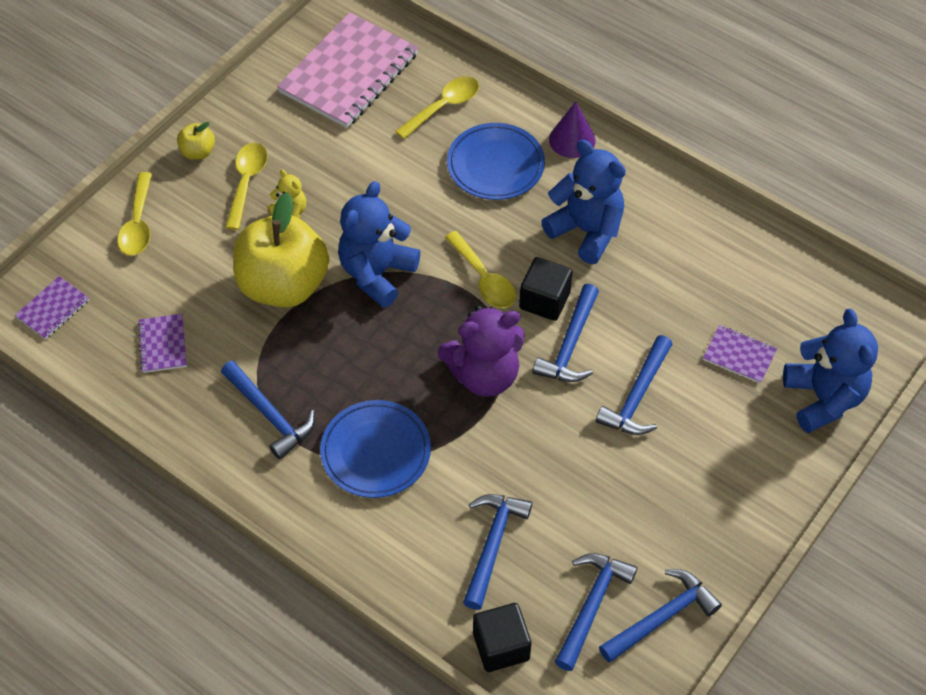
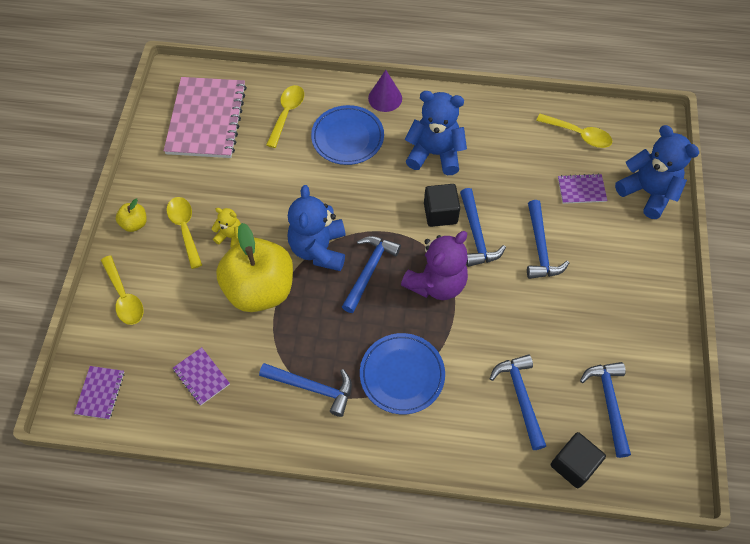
camera: 30 degrees left, 5 degrees up
yellow spoon [445,231,516,308] -> yellow spoon moved to [536,114,612,148]
blue hammer [599,569,722,663] -> blue hammer moved to [342,236,401,313]

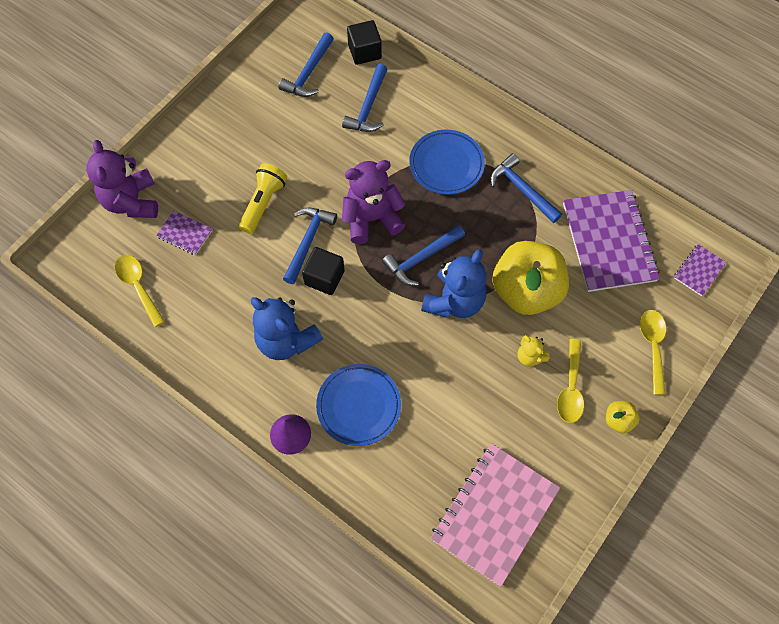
camera: 150 degrees left, 5 degrees up
purple notebook [173,347,230,405] -> purple notebook [563,190,660,292], size x2.21
yellow spoon [266,85,304,148] -> none
blue hammer [527,200,569,279] -> yellow flashlight [239,163,287,234]
blue teddy bear [615,125,699,219] -> purple teddy bear [86,140,158,218]

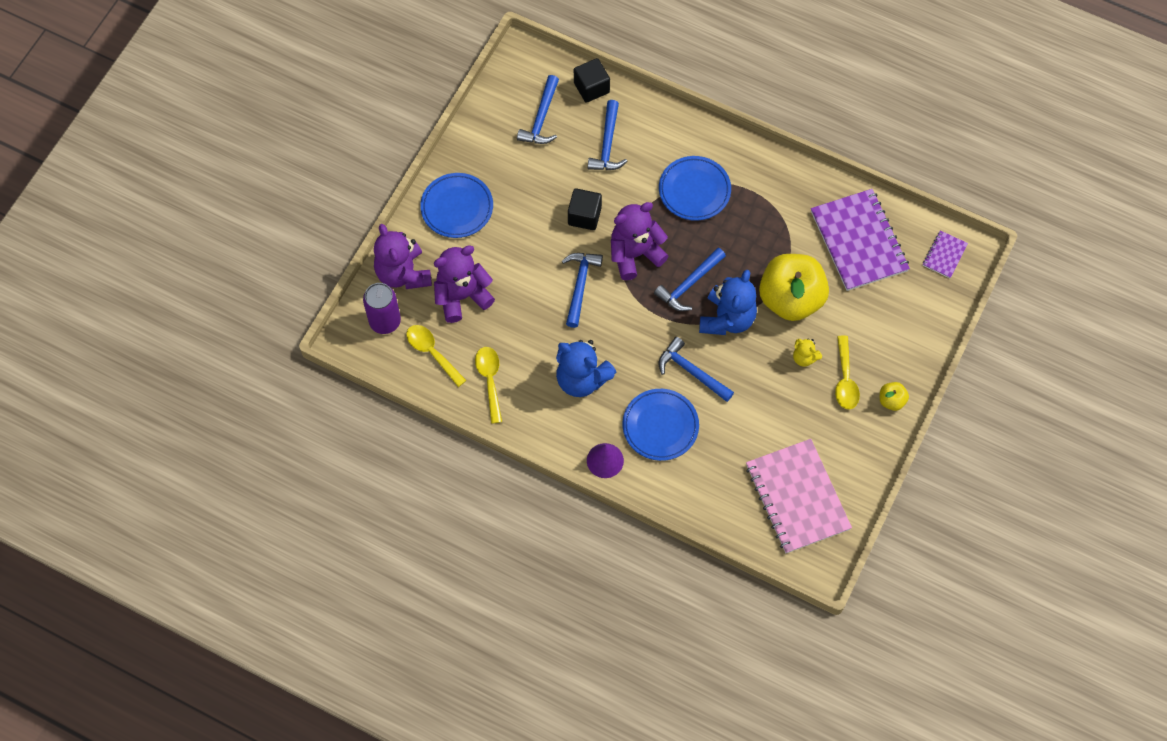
camera: 10 degrees left, 0 degrees up
purple notebook [156,211,212,255] -> purple teddy bear [434,245,495,323]
yellow flashlight [239,163,287,234] -> none
black cube [302,247,345,295] -> black cube moved to [568,188,602,230]
pink notebook [430,443,560,587] -> pink notebook turned 45 degrees counterclockwise [746,439,852,553]
blue hammer [490,153,562,223] -> blue hammer moved to [659,337,734,402]
yellow spoon [640,310,666,395] -> yellow spoon moved to [475,347,502,424]
none -> purple can [363,283,401,334]
none -> blue plate [420,173,493,238]

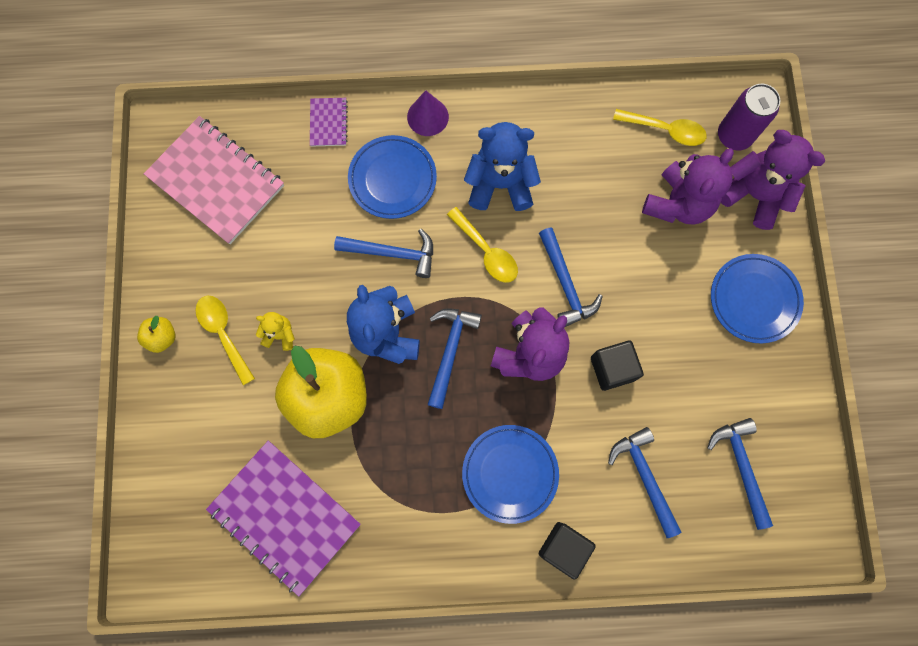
camera: 150 degrees right, 10 degrees up
yellow spoon [475,347,502,424] -> yellow spoon moved to [447,207,518,283]
black cube [574,58,610,103] -> black cube moved to [539,522,596,580]
purple notebook [923,230,968,278] -> purple notebook moved to [310,98,348,147]

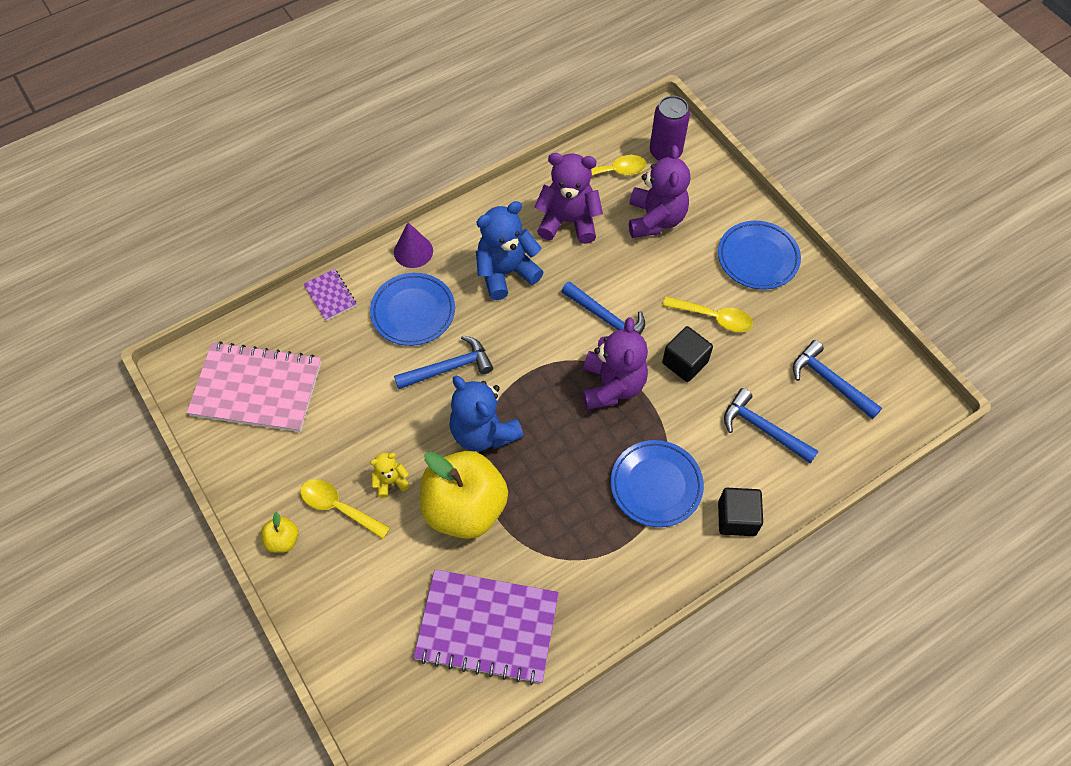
camera: 30 degrees left, 15 degrees down
blue hammer [428,308,482,409] -> none
yellow spoon [447,207,518,283] -> yellow spoon moved to [662,296,753,332]
purple teddy bear [721,130,825,230] -> purple teddy bear moved to [535,153,603,244]

